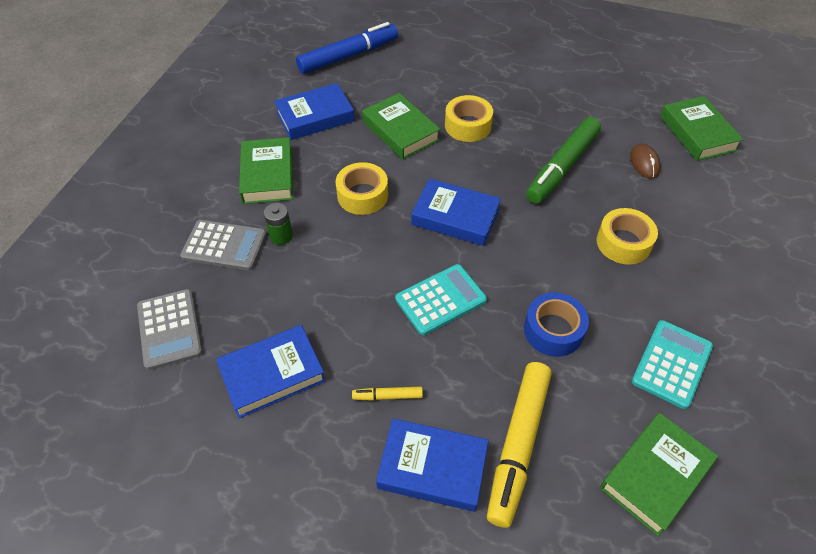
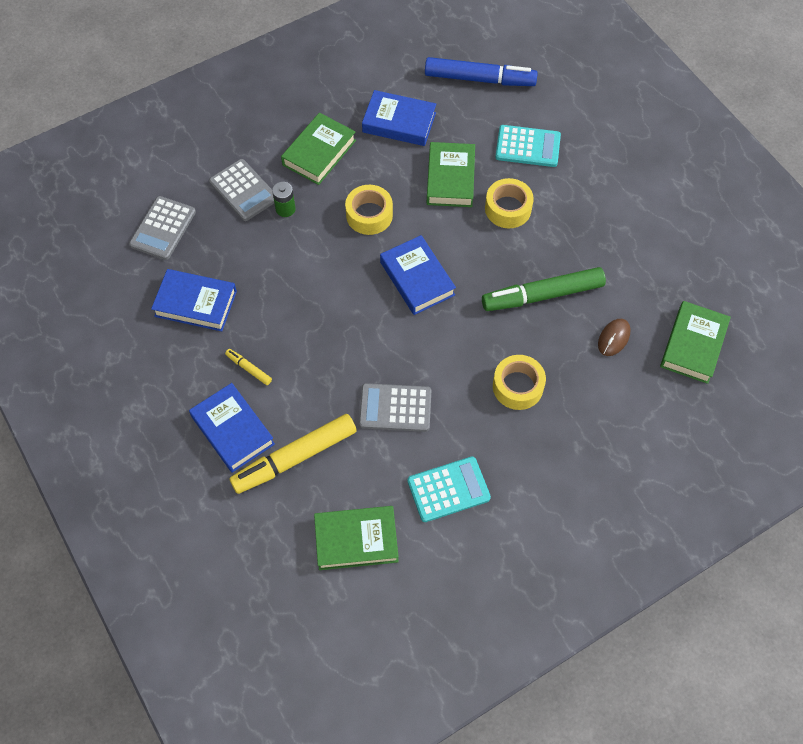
camera: 40 degrees right, 10 degrees up
turquoise calculator [395,264,487,335] -> turquoise calculator moved to [495,125,561,167]
blue tape [524,292,589,357] -> grey calculator [359,383,431,432]

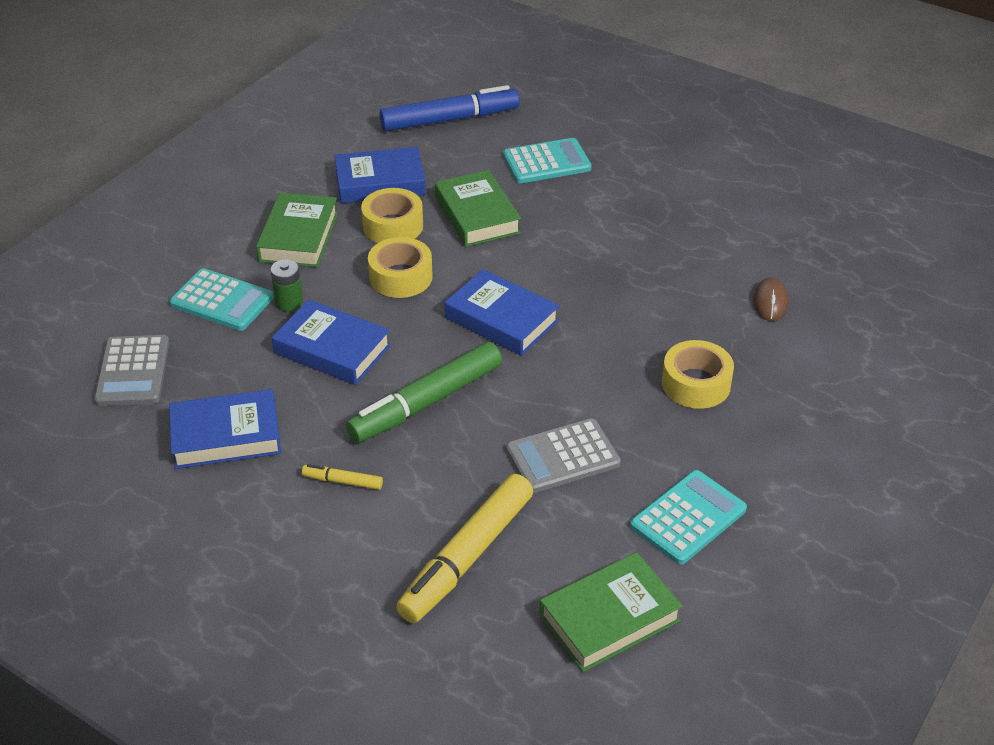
camera: 25 degrees left, 20 degrees down
blue book [189,383,275,473] -> blue book moved to [272,300,391,385]
grey calculator [209,159,274,221] -> turquoise calculator [169,268,274,331]
green marker [482,267,606,311] -> green marker moved to [346,342,502,443]
yellow tape [485,178,534,228] -> yellow tape moved to [361,188,423,243]
green book [660,301,731,384] -> none

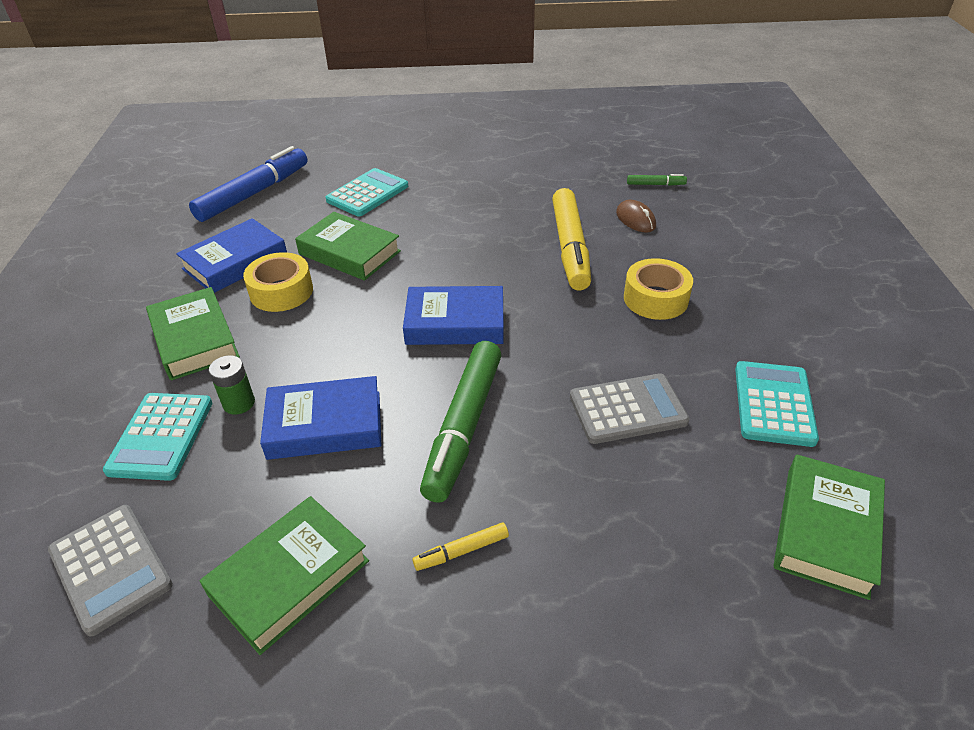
camera: 35 degrees left, 0 degrees up
turquoise calculator [169,268,274,331] -> turquoise calculator turned 105 degrees clockwise [103,393,212,481]
blue book [169,389,281,469] -> green book [200,496,369,655]
yellow tape [368,237,433,298] -> none
yellow marker [396,474,533,623] -> yellow marker moved to [552,188,591,291]
grey calculator [506,418,621,493] -> grey calculator turned 135 degrees counterclockwise [570,374,690,444]
none -> green marker [627,174,687,186]

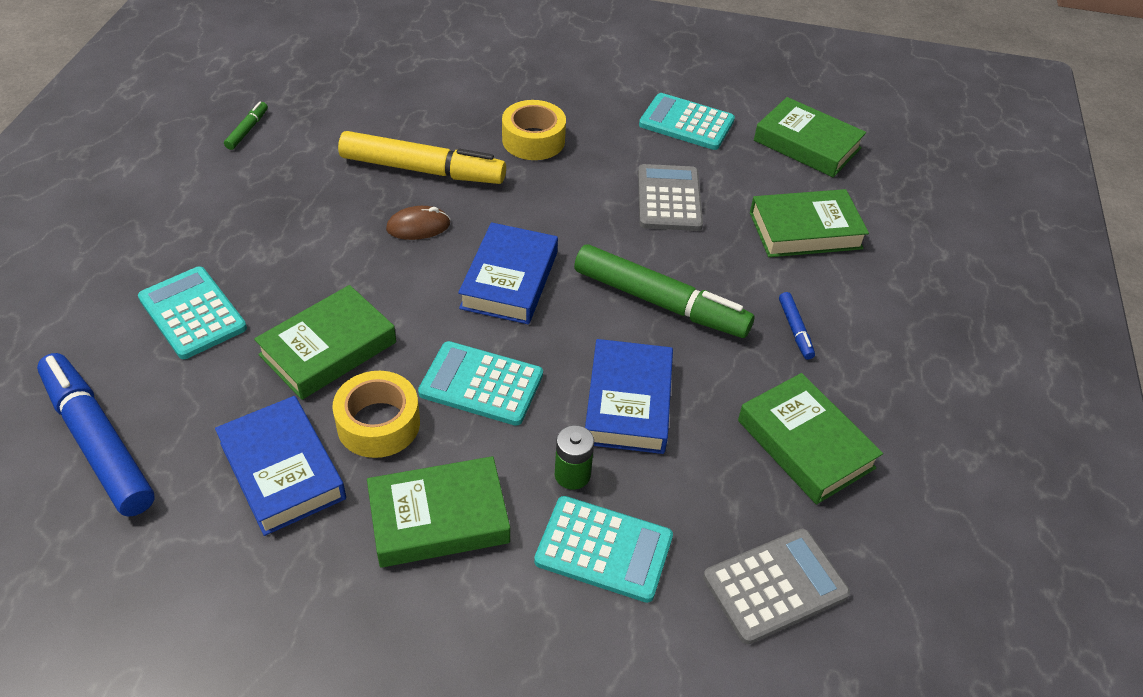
camera: 80 degrees left, 5 degrees up
yellow marker [412,523,509,571] -> blue marker [779,292,815,359]
brown mouse [616,200,656,232] -> brown mouse moved to [386,206,450,240]
green marker [627,174,687,186] -> green marker moved to [224,102,268,150]
none -> turquoise calculator [418,341,543,426]
none -> green book [750,189,869,257]

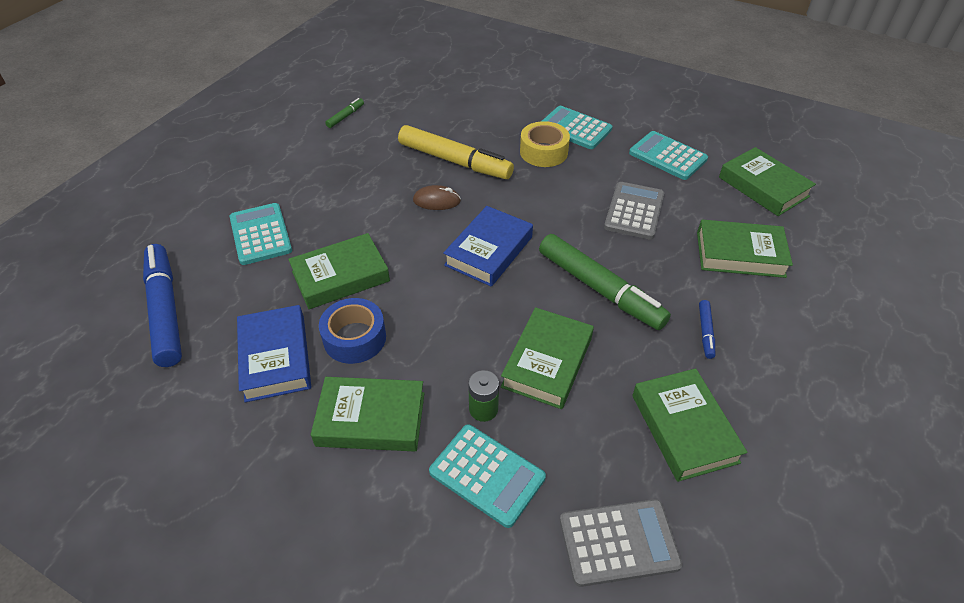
camera: 20 degrees right, 0 degrees up
yellow tape [332,371,420,458] -> blue tape [319,298,386,364]
turquoise calculator [418,341,543,426] -> turquoise calculator moved to [542,106,612,149]
blue book [585,339,673,454] -> green book [501,307,594,409]

